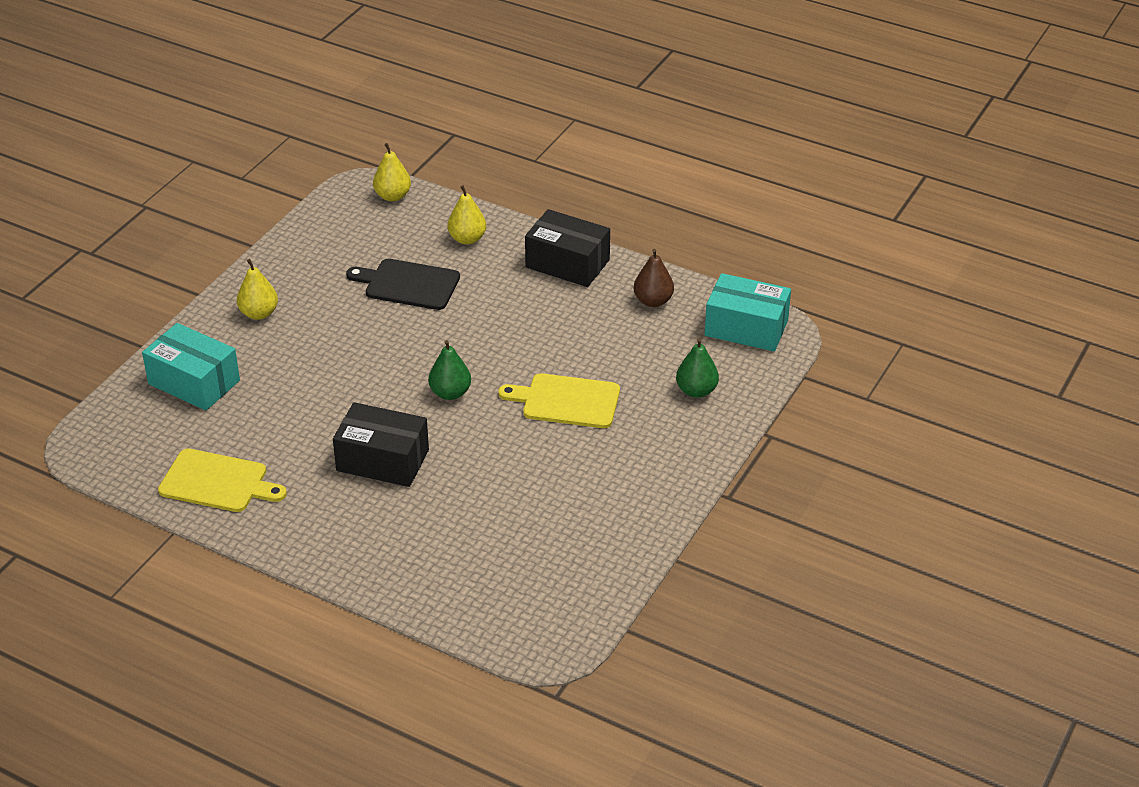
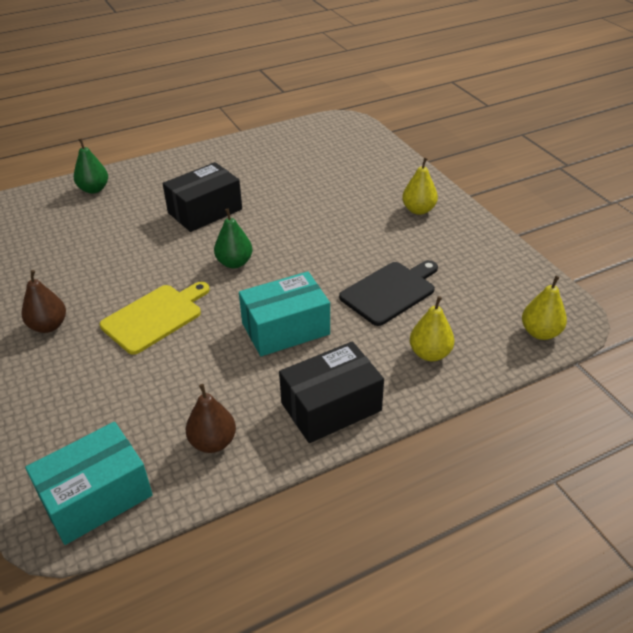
camera: 125 degrees right, 0 degrees up
turquoise box [142,323,240,411] -> turquoise box moved to [239,271,330,356]
yellow cutting board [158,448,287,512] -> none
green pear [676,338,719,398] -> green pear moved to [74,138,108,194]
none -> brown pear [22,270,66,333]

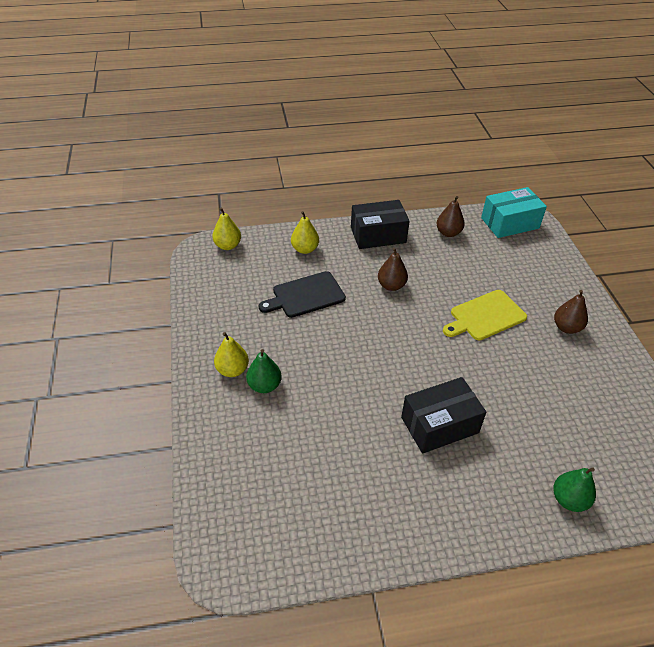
camera: 165 degrees left, 5 degrees up
green pear [214,209,252,268] -> green pear moved to [246,349,282,393]
turquoise box [239,271,330,356] -> brown pear [378,247,408,291]

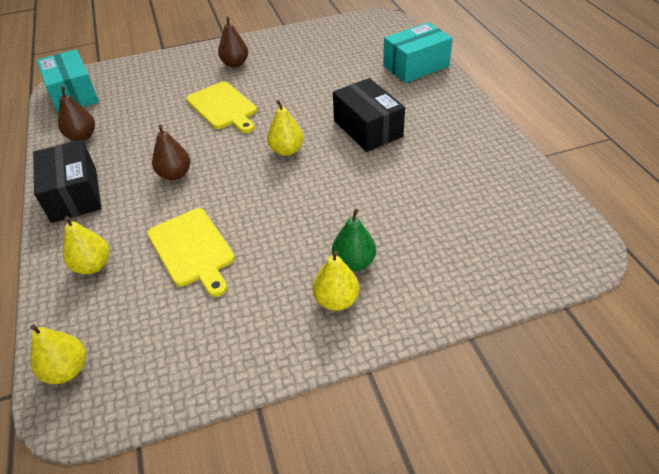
camera: 95 degrees left, 0 degrees up
black cutting board [258,271,346,318] -> yellow cutting board [147,208,235,297]
green pear [553,468,596,512] -> turquoise box [383,22,453,83]
none -> yellow pear [267,100,303,156]

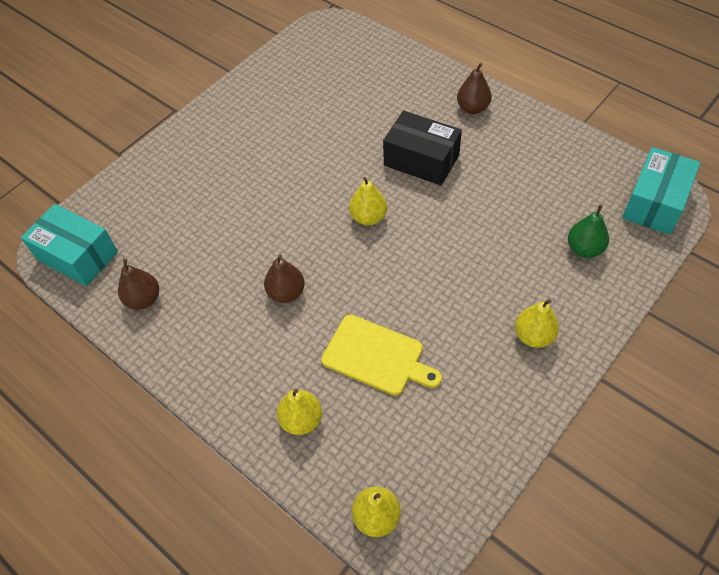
camera: 30 degrees left, 10 degrees up
black box [33,140,102,223] -> none
yellow cutting board [186,81,257,133] -> none
brown pear [218,17,248,67] -> brown pear moved to [457,63,492,114]
green pear [332,209,376,271] -> green pear moved to [568,205,609,258]
turquoise box [383,22,453,83] -> turquoise box moved to [622,147,701,235]

